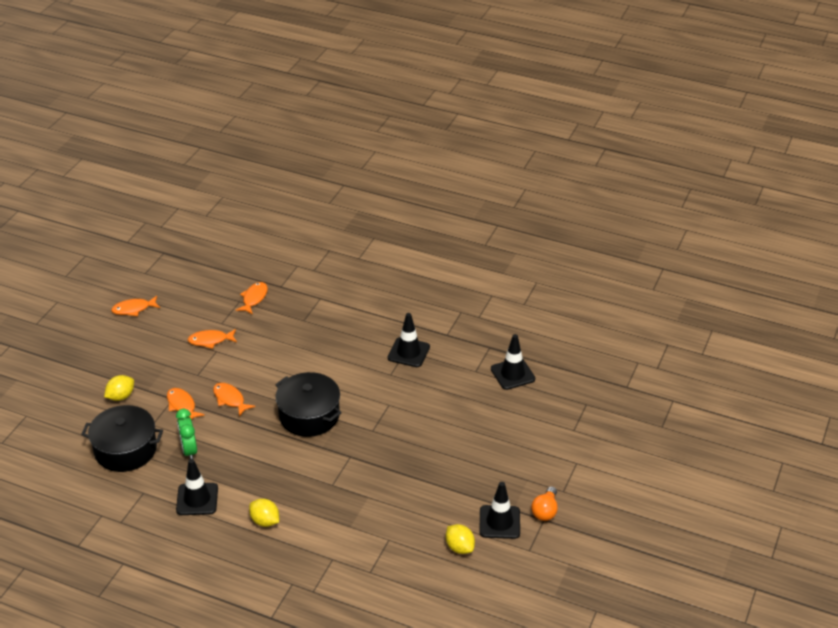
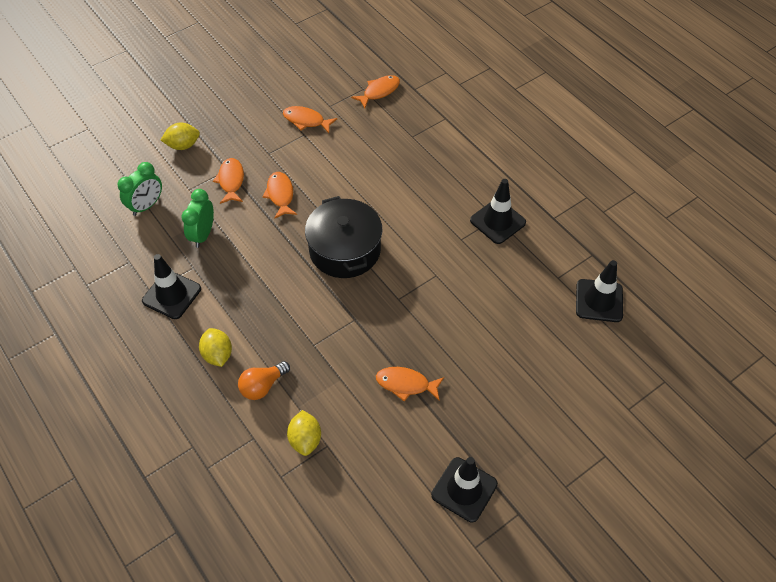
camera: 30 degrees right, 15 degrees up
black pot [81,405,163,472] -> green clock [118,162,162,216]
orange fish [111,296,160,316] -> orange fish moved to [376,367,444,402]
yellow lemon [446,524,475,554] -> yellow lemon moved to [287,410,321,456]
orange light bulb [531,486,558,521] -> orange light bulb moved to [238,361,290,400]

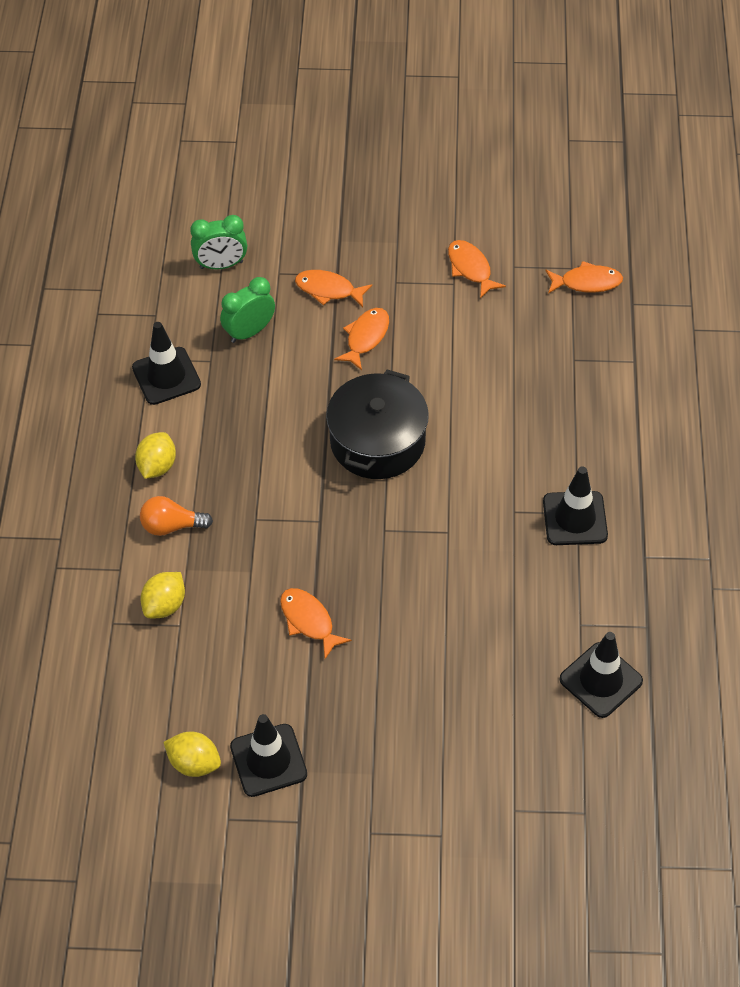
camera: 40 degrees right, 0 degrees up
yellow lemon [161,123,200,150] -> yellow lemon moved to [163,732,221,777]
orange fish [213,158,244,204] -> orange fish turned 105 degrees counterclockwise [295,270,372,307]

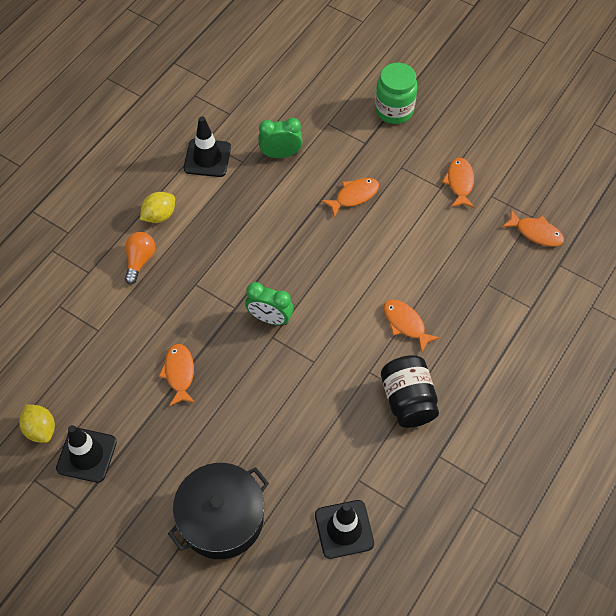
camera: 30 degrees right, 5 degrees up
orange light bulb [140,496,213,536] -> orange light bulb turned 75 degrees clockwise [125,232,155,284]
yellow lemon [141,572,185,618] -> none
green clock [190,215,247,269] -> green clock moved to [245,282,293,325]
orange fish [295,270,372,307] -> orange fish moved to [383,300,440,353]
black pot [326,369,429,479] -> black pot moved to [168,463,269,559]
black traffic cone [543,466,608,545] -> black jar [381,355,439,428]
none -> green jar [375,63,418,124]

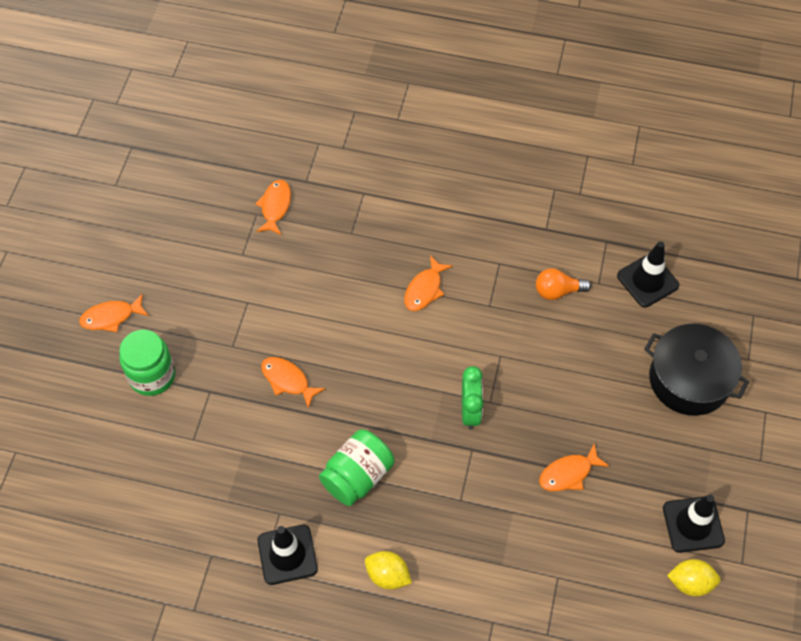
camera: 110 degrees left, 0 degrees up
yellow lemon [19,405,55,443] -> yellow lemon turned 60 degrees clockwise [667,559,721,596]
orange light bulb [125,232,155,284] -> orange light bulb moved to [536,269,591,300]
green clock [258,118,302,158] -> none
black jar [381,355,439,428] -> none
orange fish [442,158,474,208] -> orange fish moved to [79,294,149,332]
none -> green jar [319,429,394,506]

